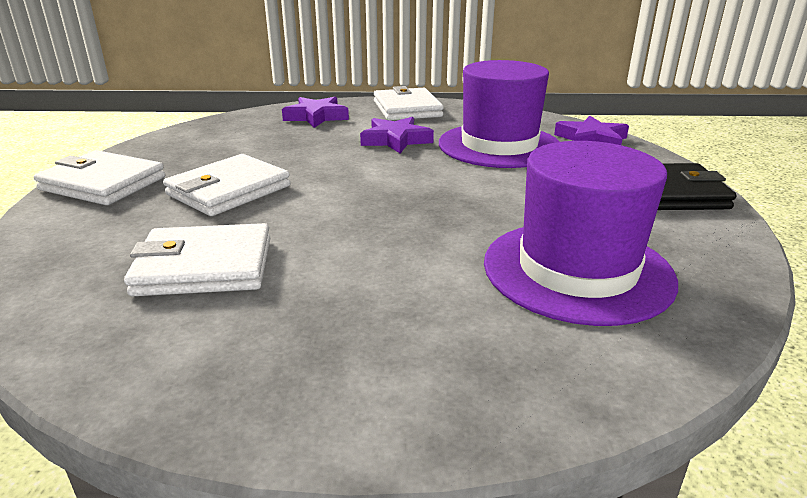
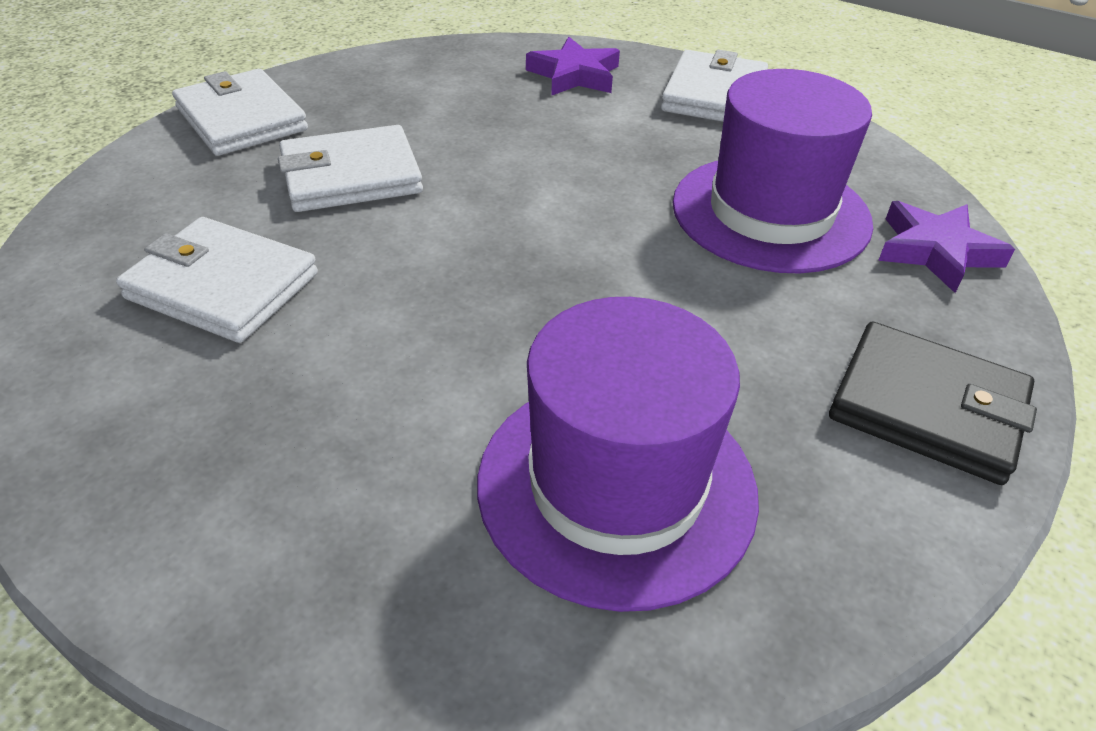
camera: 30 degrees right, 15 degrees up
purple star [360,117,434,153] -> none

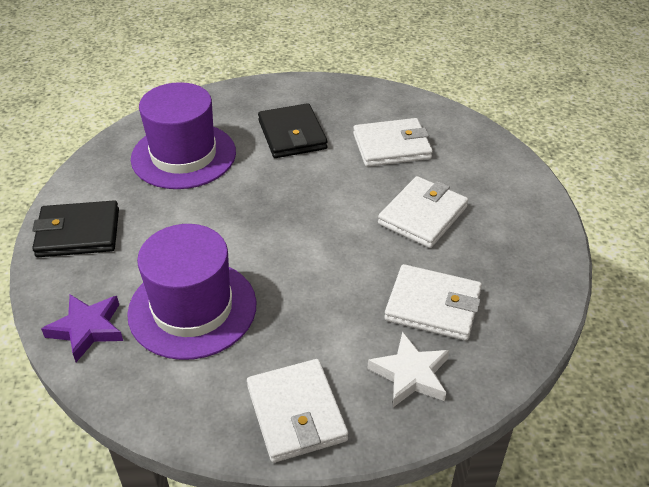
camera: 145 degrees right, 0 degrees up
white wallet [172,69,308,156] -> white wallet moved to [384,264,482,341]
purple star [526,37,620,96] -> white star [368,332,449,407]
none -> black wallet [258,103,327,158]

